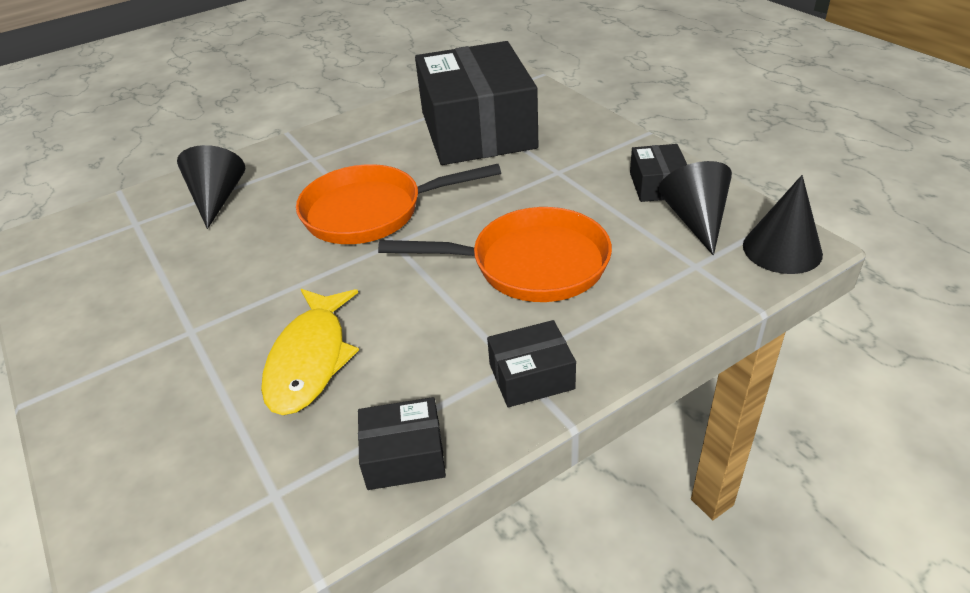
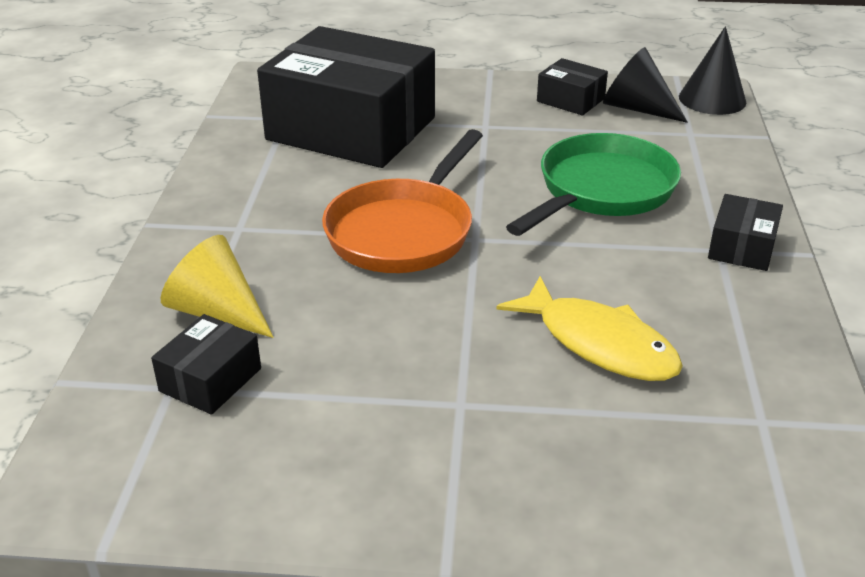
camera: 55 degrees left, 5 degrees down
black cone [177,145,245,229] -> yellow cone [161,235,274,338]
black box [358,397,446,490] -> black box moved to [151,314,261,415]
orange pan [378,207,612,302] -> green pan [506,133,681,236]

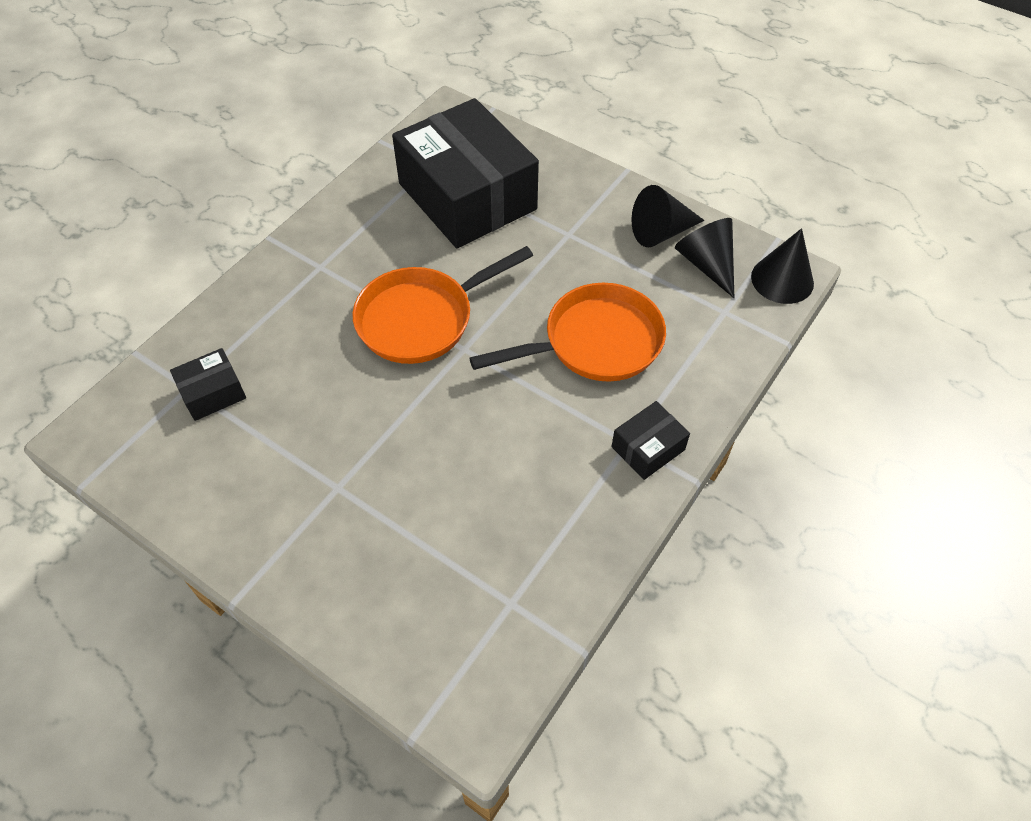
camera: 30 degrees right, 20 degrees up
yellow cone [161,235,274,338] -> none
yellow fish [496,276,683,381] -> none
green pan [506,133,681,236] -> orange pan [469,283,666,382]
black box [537,58,608,115] -> black cone [632,185,704,247]

